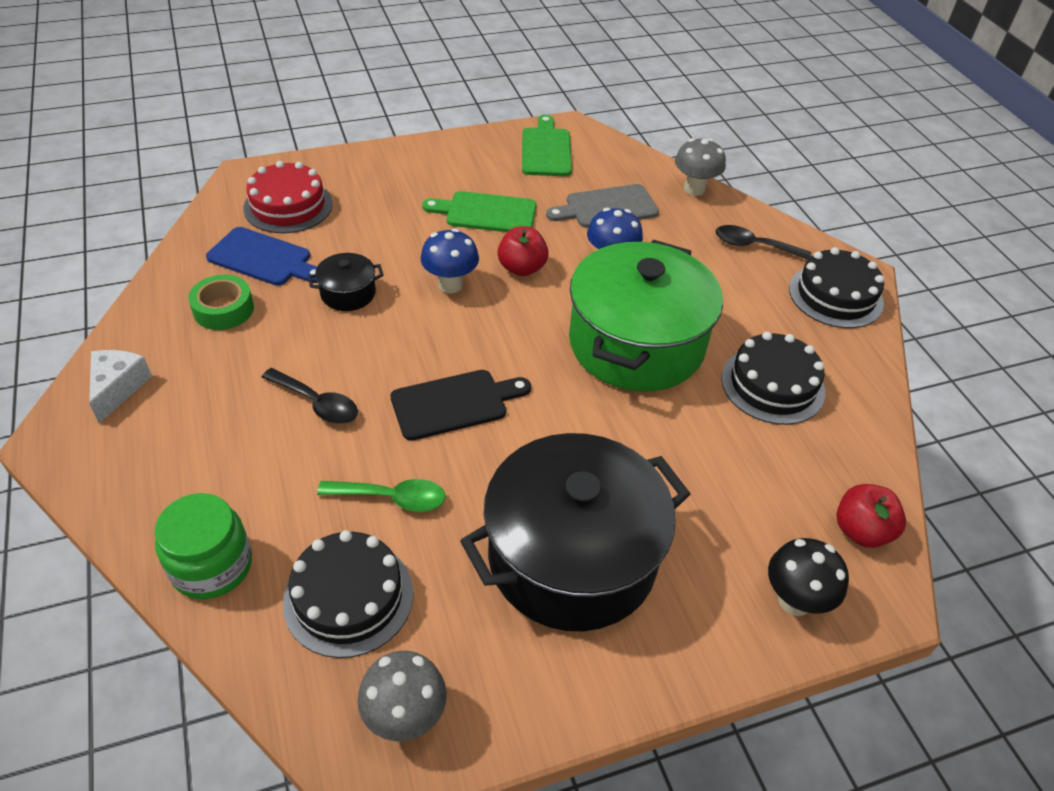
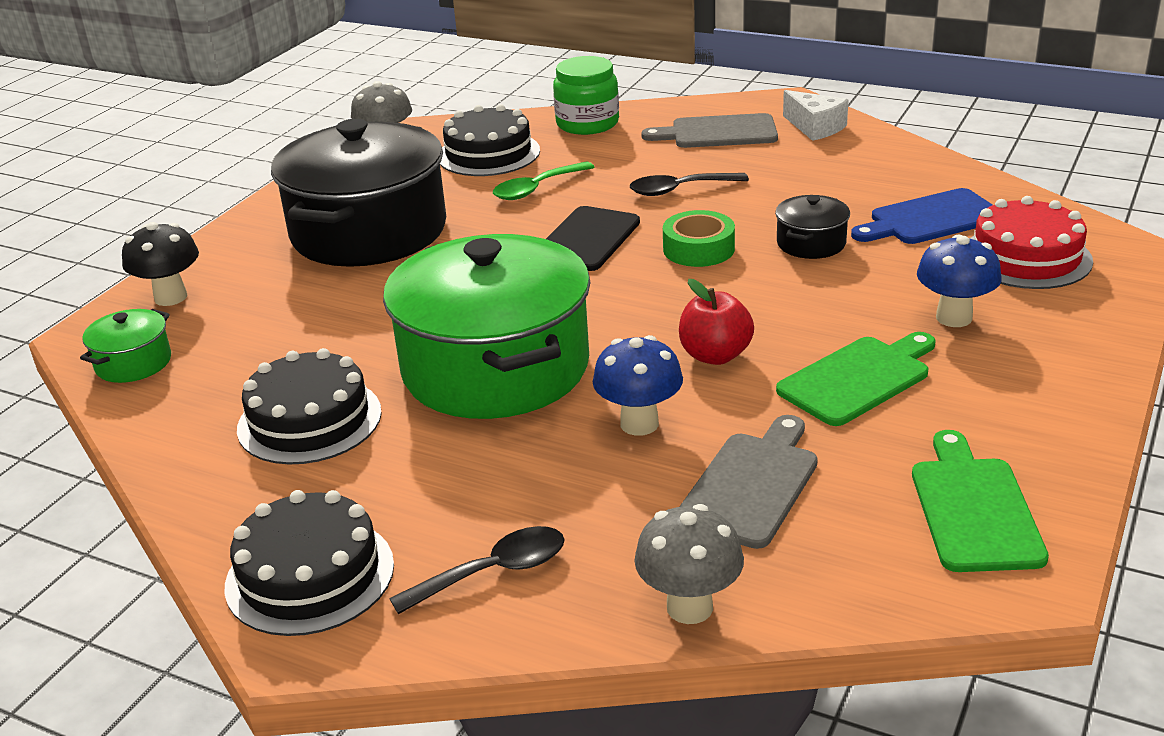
camera: 140 degrees right, 15 degrees down
green tape [188,275,254,330] -> green tape moved to [663,210,735,267]
blue mushroom [421,228,479,293] -> blue mushroom moved to [917,234,1002,327]
green cutting board [522,115,572,176] -> green cutting board turned 135 degrees counterclockwise [912,430,1049,572]
red apple [836,484,906,548] -> green pot [80,309,171,383]
none -> grey cutting board [642,113,778,148]

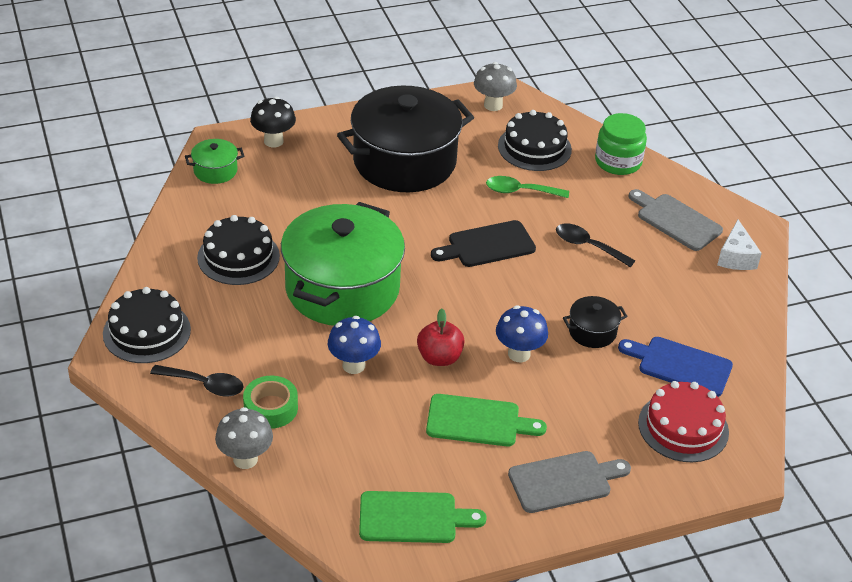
camera: 40 degrees right, 10 degrees up
green tape [663,210,735,267] -> green tape moved to [243,376,298,429]
grey cutting board [679,415,818,549] -> grey cutting board moved to [508,451,631,513]
green cutting board [912,430,1049,572] -> green cutting board turned 45 degrees clockwise [359,491,487,543]
blue mushroom [917,234,1002,327] -> blue mushroom moved to [496,305,548,362]

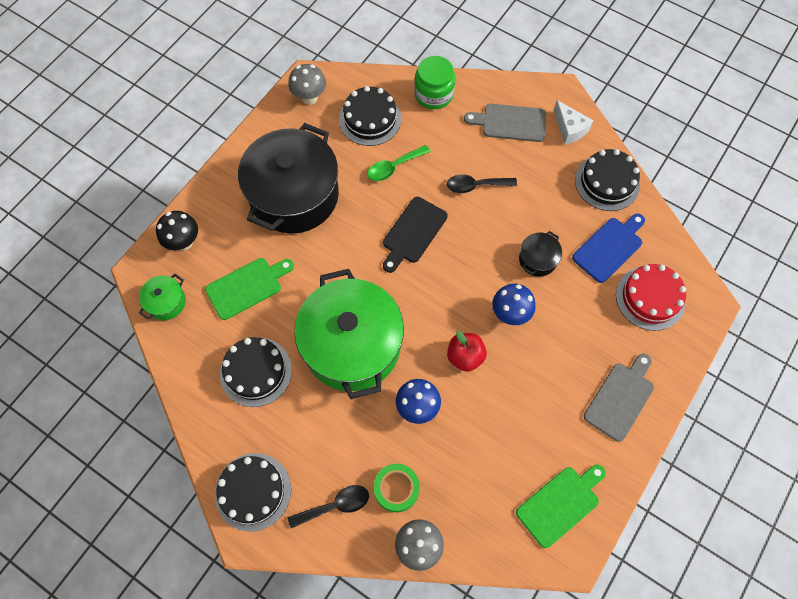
camera: 35 degrees left, 25 degrees up
green cutting board [426,394,547,446] -> green cutting board moved to [205,258,294,320]
blue cutting board [618,337,733,397] -> blue cutting board turned 150 degrees clockwise [572,213,645,283]
none -> black cake [575,149,640,211]

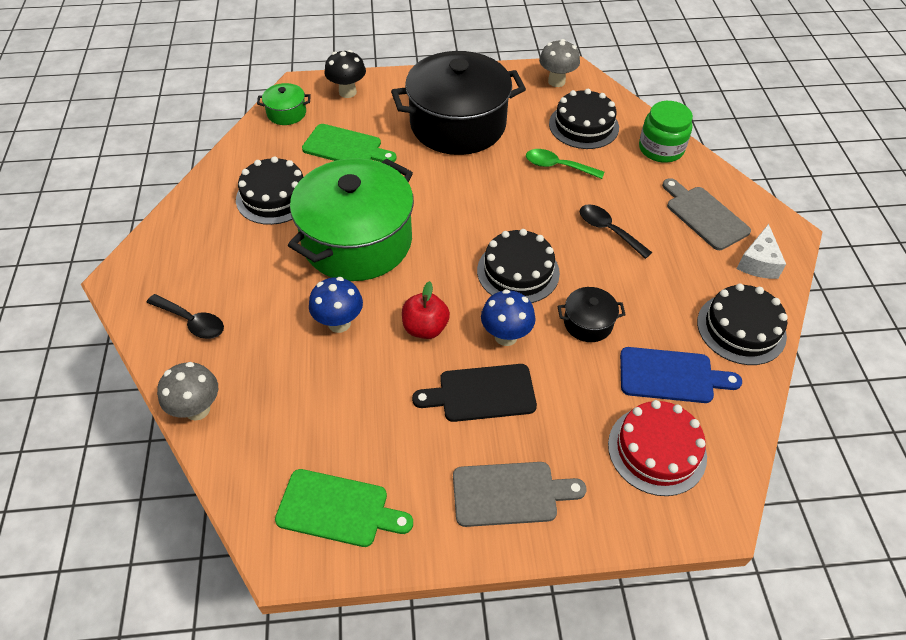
camera: 50 degrees right, 15 degrees down
black cake [215,453,291,532] -> black cake moved to [477,229,560,303]
green tape [374,464,420,512] -> none
black cutting board [383,197,448,273] -> black cutting board moved to [412,364,537,422]

